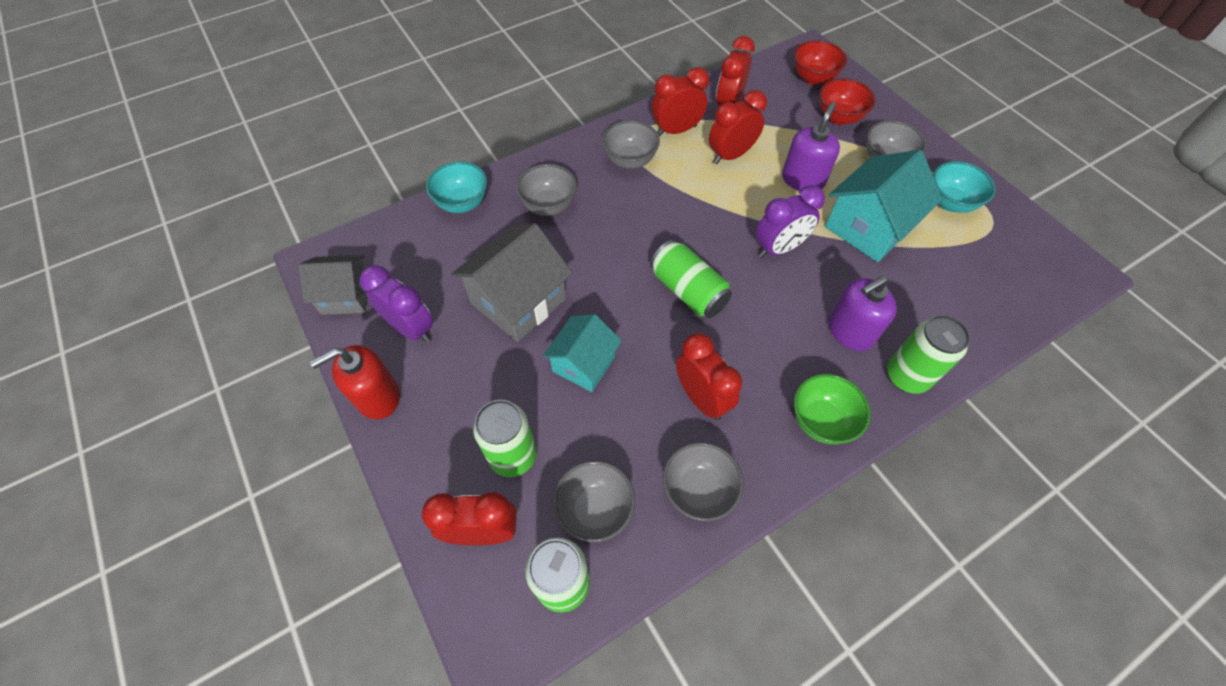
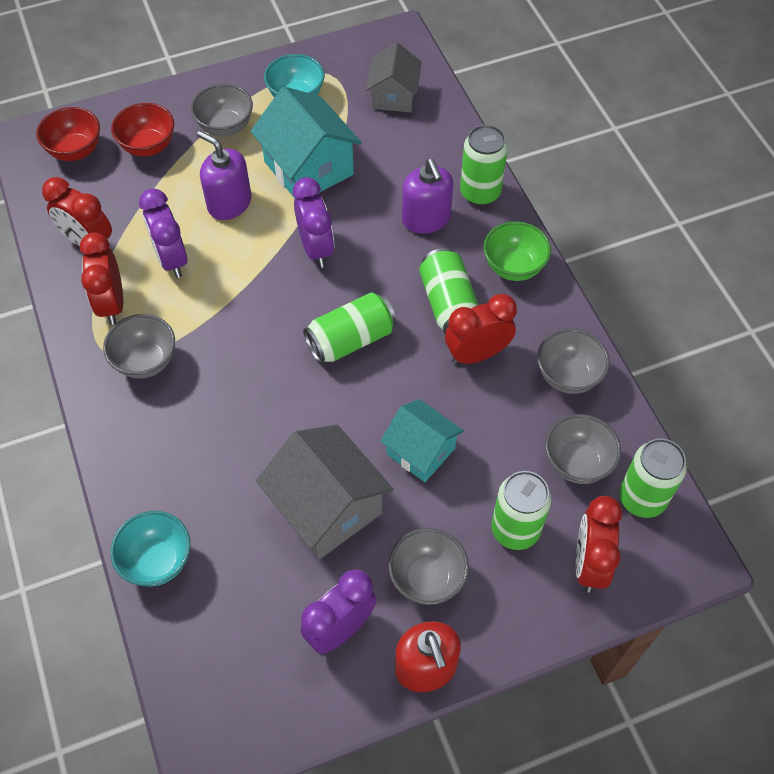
camera: 80 degrees left, 0 degrees up
grey house [298,255,368,315] -> grey house moved to [366,42,422,112]
grey bowl [516,164,577,216] -> grey bowl moved to [388,528,469,605]
red clock [709,90,767,164] -> purple clock [139,188,187,278]
none -> green can [419,248,479,334]

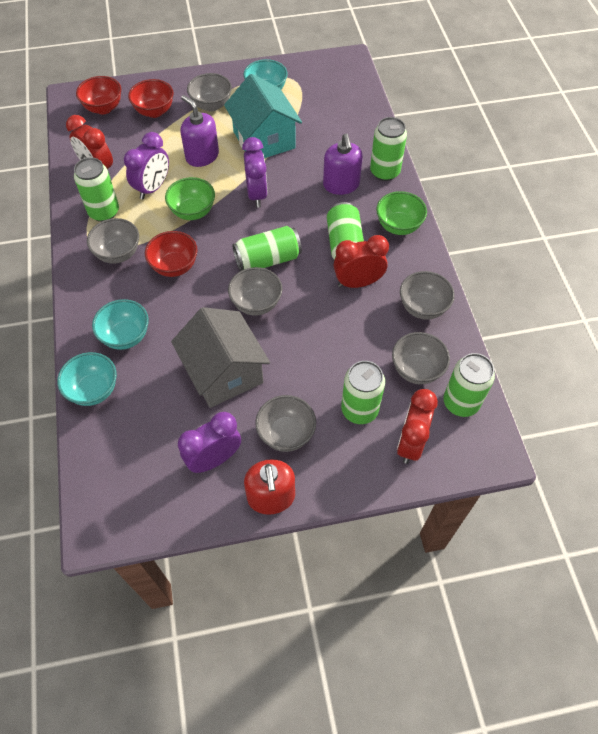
camera: 10 degrees right, 0 degrees up
red clock [80,232,123,325] -> green can [74,157,119,222]
purple clock [139,188,187,278] -> purple clock turned 135 degrees counterclockwise [124,132,169,199]
grey house [366,42,422,112] -> none
turquoise house [380,399,464,482] -> none
none -> turquoise bowl [92,299,149,350]
none -> red bowl [145,231,197,277]
none -> green bowl [165,177,215,220]
none -> grey bowl [228,267,282,316]

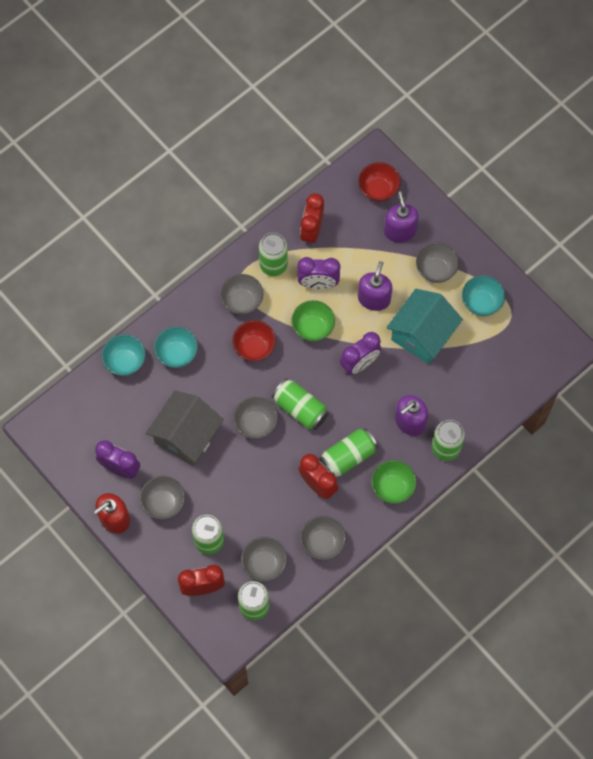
camera: 60 degrees right, 10 degrees up
red bowl [128,79,174,118] -> purple soap dispenser [384,191,419,242]

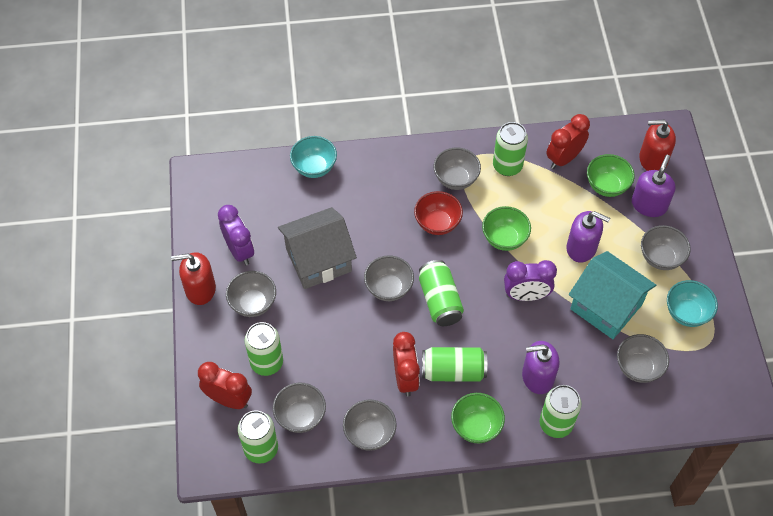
camera: 35 degrees right, 10 degrees down
turquoise bowl [154,327,198,368] -> none
purple clock [297,257,340,289] -> none
red bowl [358,162,401,202] -> red soap dispenser [639,120,676,171]
purple soap dispenser [358,261,393,311] -> purple soap dispenser turned 60 degrees clockwise [567,211,610,263]
turquoise house [386,289,463,364] -> turquoise house turned 60 degrees clockwise [569,251,656,339]
none -> green bowl [587,154,635,197]
none -> grey bowl [617,334,669,383]

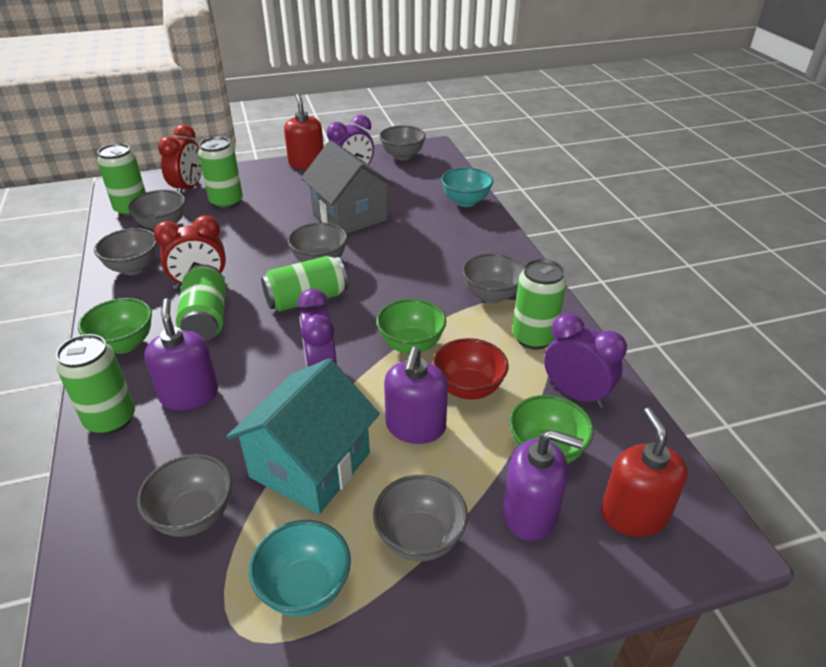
camera: 80 degrees right, 20 degrees down
grey bowl [226,271,276,317] -> grey bowl moved to [379,125,426,160]
red bowl [414,191,463,235] -> red bowl moved to [433,338,509,400]
red clock [546,114,590,169] -> purple clock [544,313,627,408]

